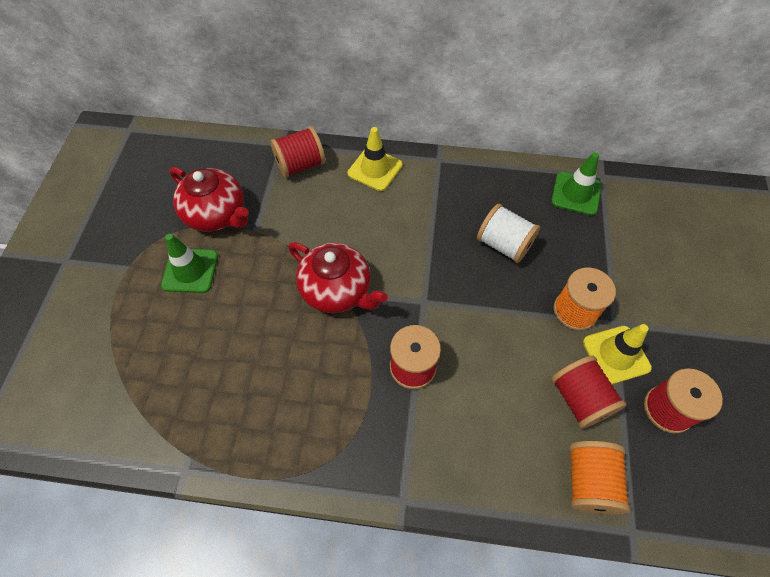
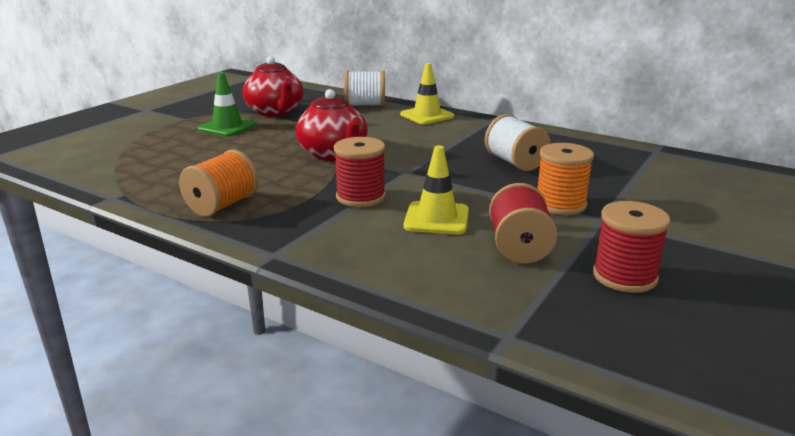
camera: 25 degrees right, 35 degrees down
red spool [270,126,325,178] -> white spool [344,71,385,106]
green traffic cone [551,153,602,215] -> none
orange spool [569,441,630,514] -> orange spool moved to [179,150,258,217]
yellow traffic cone [583,324,652,385] -> yellow traffic cone moved to [404,145,469,234]

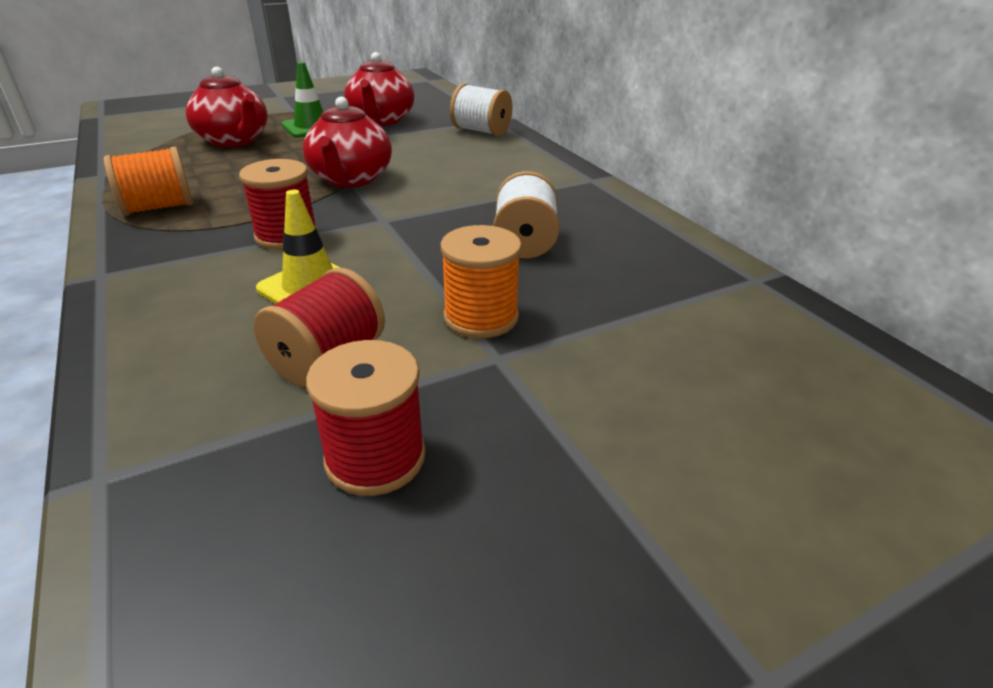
camera: 30 degrees right, 10 degrees up
yellow traffic cone [400,63,454,124] -> none
none -> red teapot [186,67,268,147]

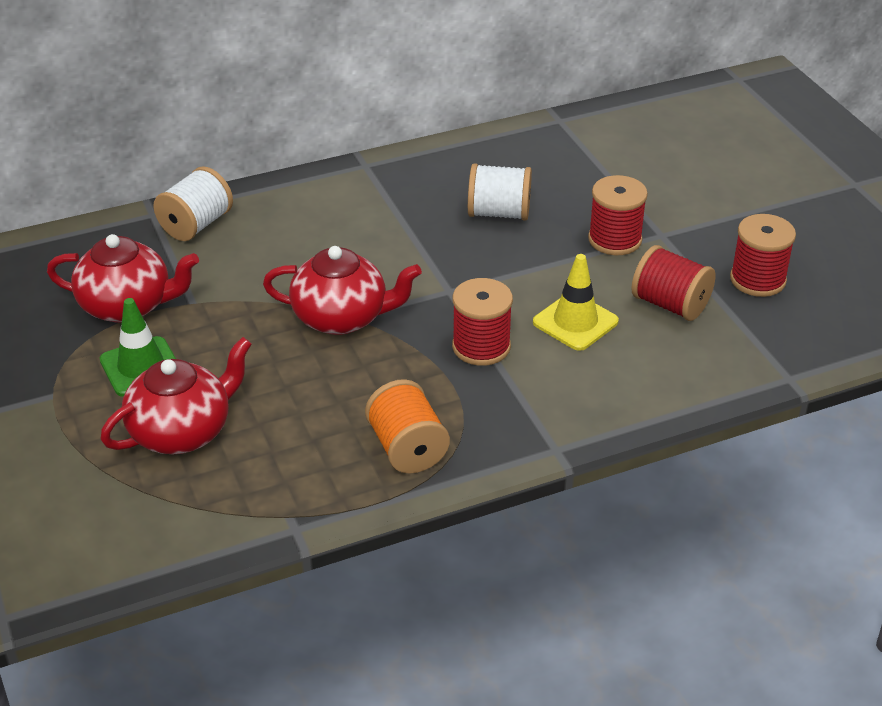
camera: 85 degrees left, 5 degrees up
orange spool [440,225,522,338] -> red spool [588,175,648,255]

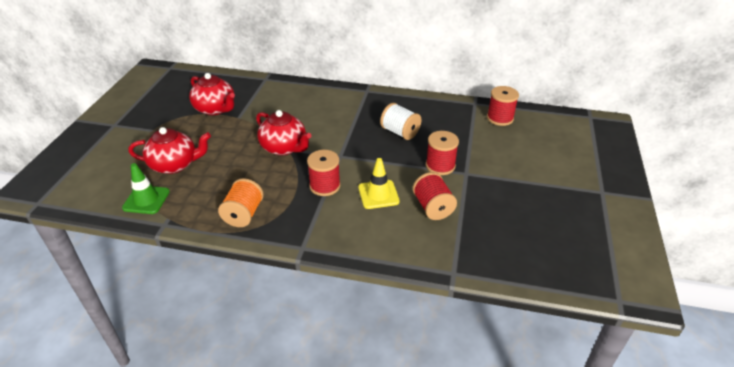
camera: 35 degrees right, 0 degrees up
green traffic cone [100,298,176,397] -> green traffic cone moved to [122,163,170,214]
white spool [153,166,233,241] -> none
red spool [730,214,796,297] -> red spool moved to [487,86,519,126]

